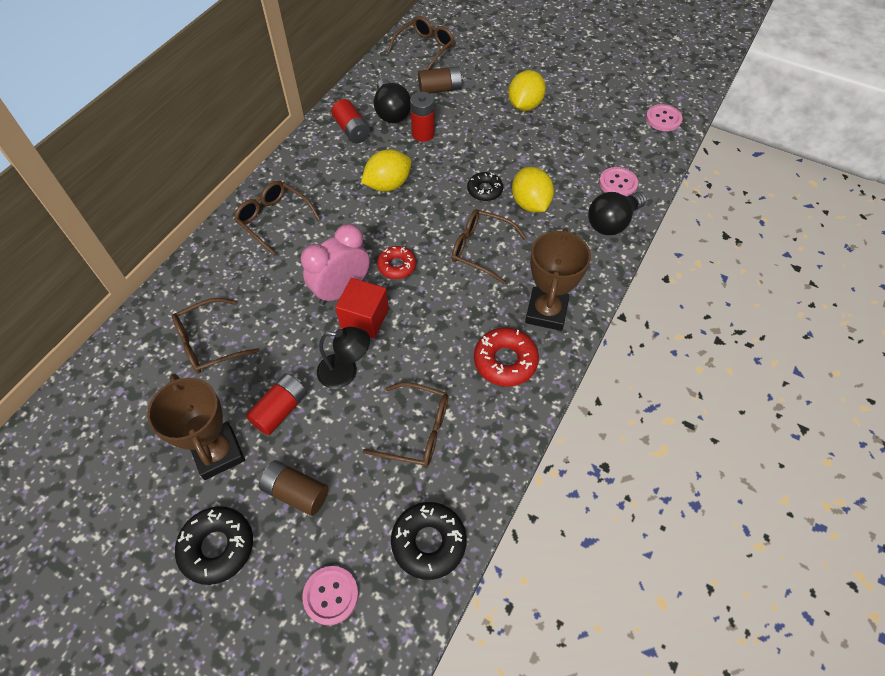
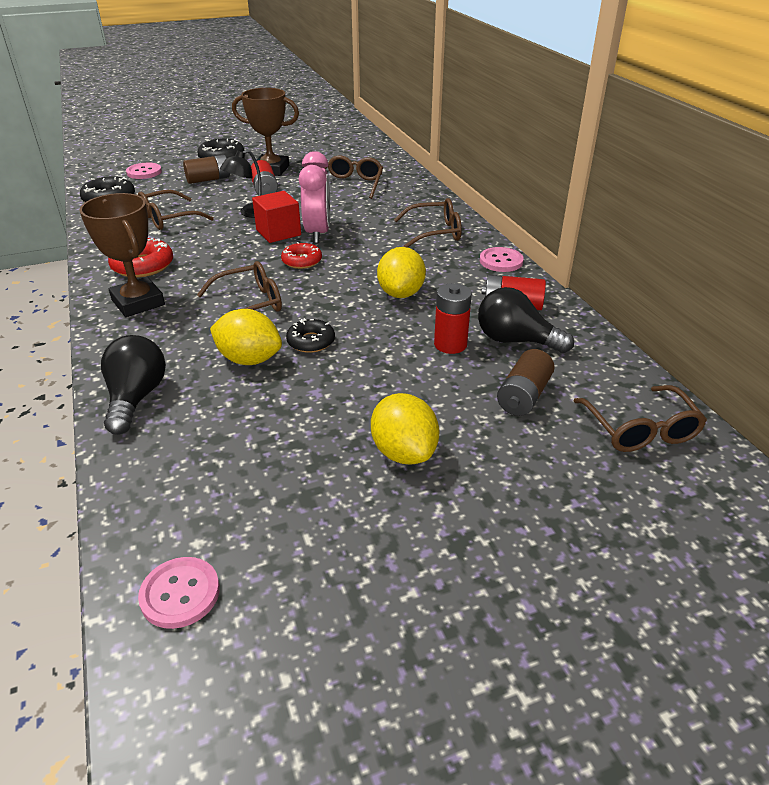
camera: 130 degrees right, 20 degrees down
pink button [599,167,638,196] -> pink button moved to [480,247,524,272]

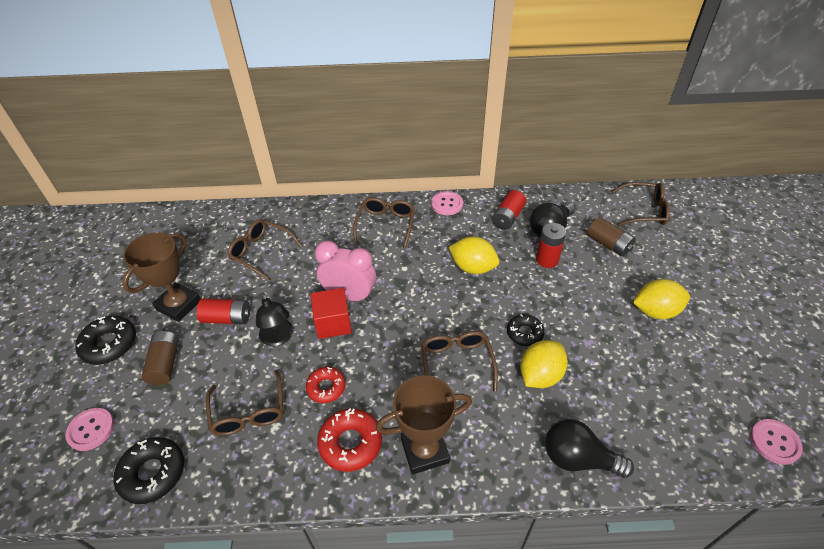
camera: 70 degrees left, 10 degrees up
red donut [281,242,322,269] -> red donut moved to [306,367,346,403]

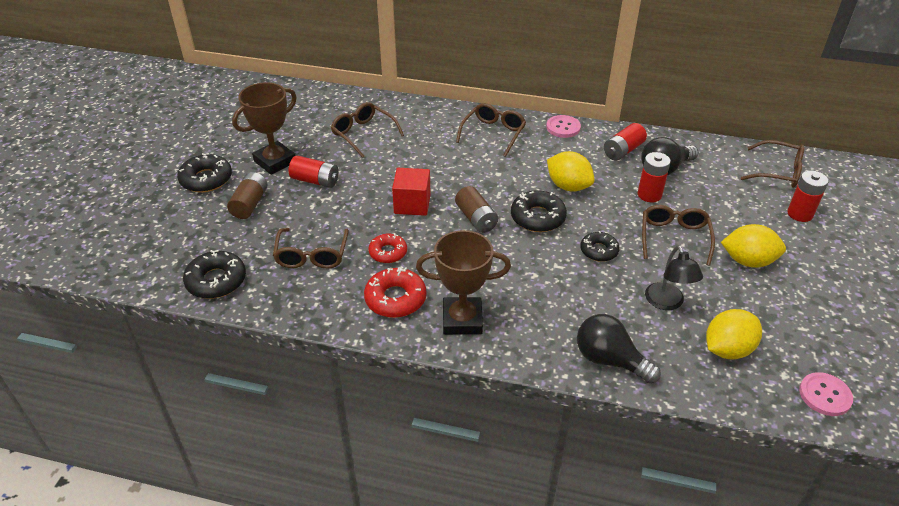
camera: 15 degrees right, 5 degrees down
pink button [65,408,114,451] -> none
black lamp [256,293,293,346] -> black lamp moved to [645,246,703,310]
pink clock [315,241,376,302] -> none
brown glasses [421,331,498,392] -> brown glasses moved to [642,205,715,266]
yellow lemon [520,340,568,388] -> yellow lemon moved to [706,309,762,359]
brown battery [587,217,635,256] -> brown battery moved to [455,186,498,233]
none -> black donut [511,190,567,232]
none -> red battery [787,171,829,222]

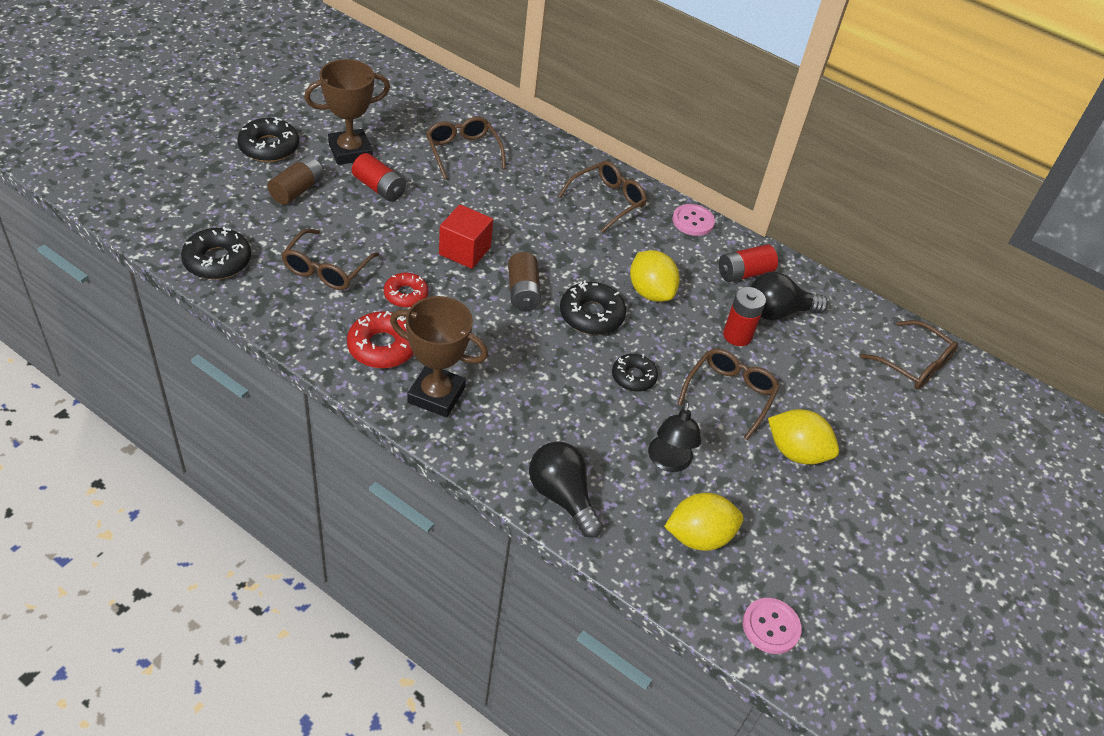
camera: 15 degrees right, 5 degrees up
red battery [787,171,829,222] -> none

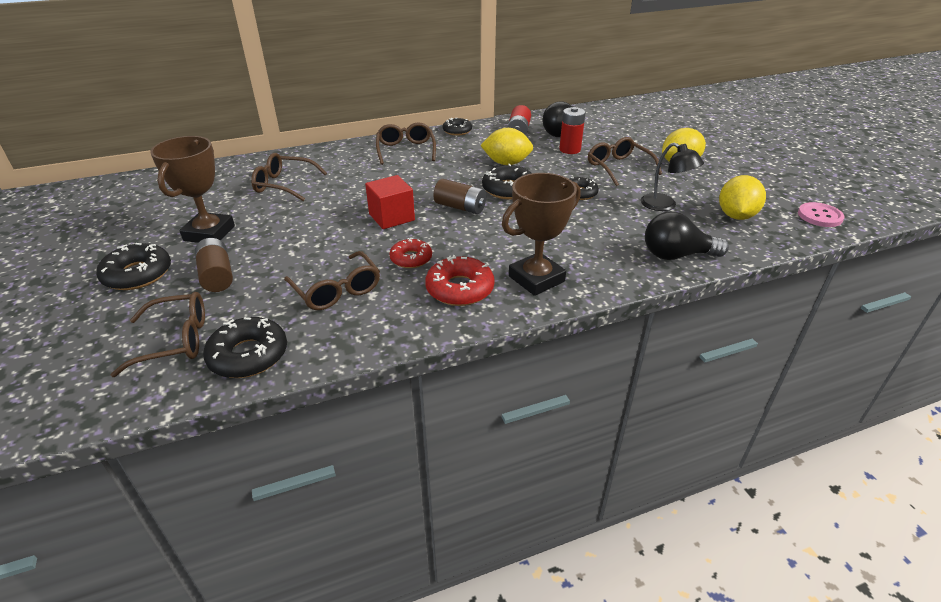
camera: 50 degrees left, 10 degrees down
red battery [352,153,406,202] -> none
pink button [672,204,715,236] -> black donut [443,118,472,136]
brown glasses [860,320,958,389] -> brown glasses moved to [111,292,205,377]

